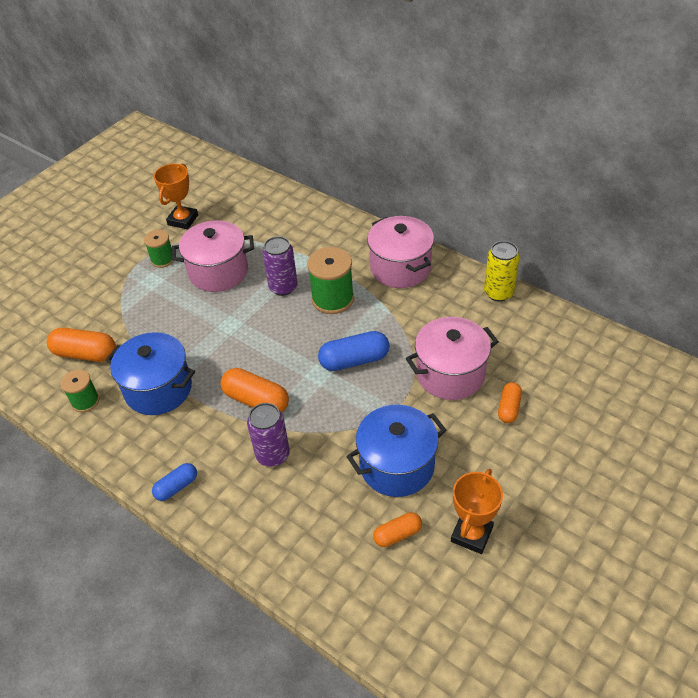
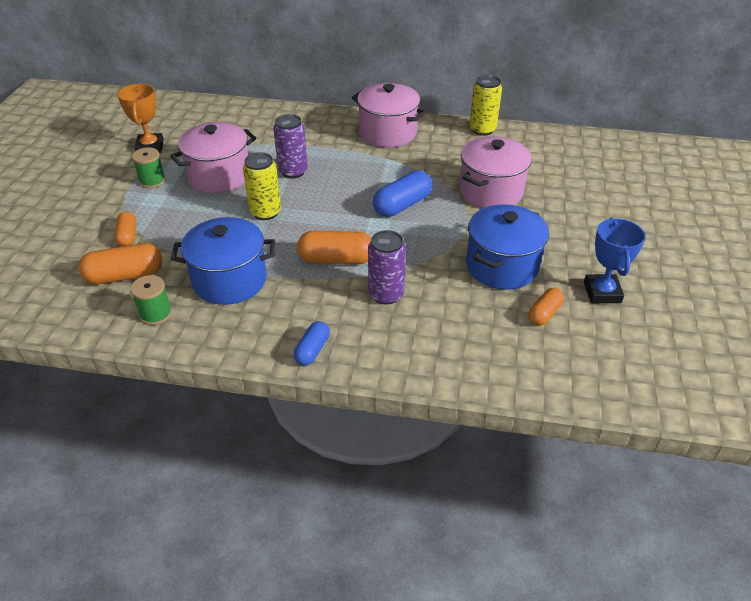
camera: 30 degrees left, 5 degrees down
green spool [307,247,354,314] -> none
orange trophy [451,469,503,554] -> blue trophy [584,218,646,303]
orange capsule [498,382,522,423] -> orange capsule moved to [115,211,136,246]
none -> yellow can [243,152,281,220]

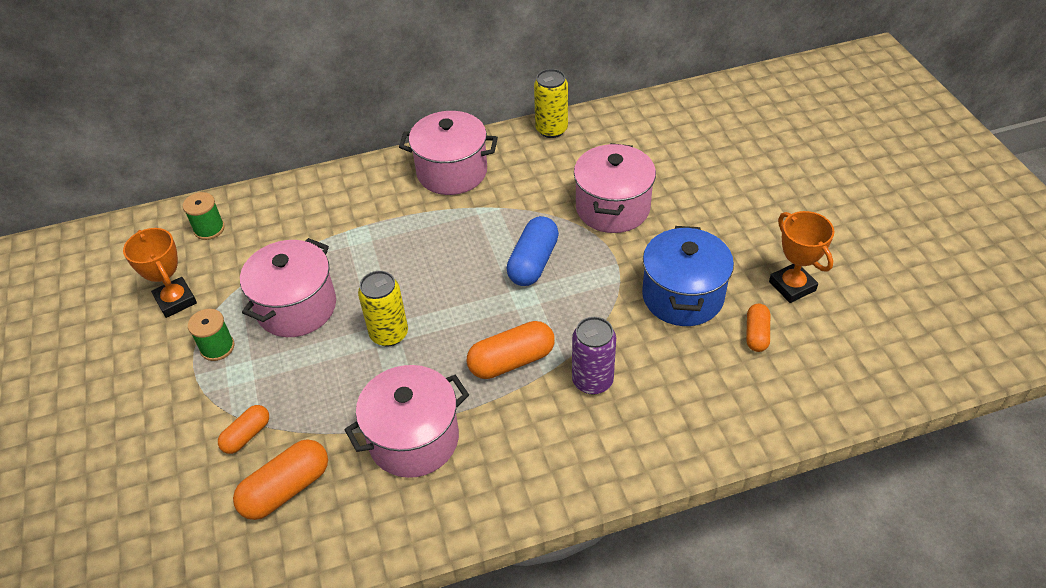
camera: 25 degrees left, 5 degrees up
orange capsule [115,211,136,246] -> orange capsule turned 75 degrees clockwise [218,405,269,454]
green spool [130,275,172,325] -> green spool moved to [183,192,225,240]
blue pot [171,217,275,305] -> pink pot [344,365,469,478]
purple can [273,114,308,179] -> none
blue capsule [294,321,330,365] -> none
blue trophy [584,218,646,303] -> orange trophy [769,211,834,303]

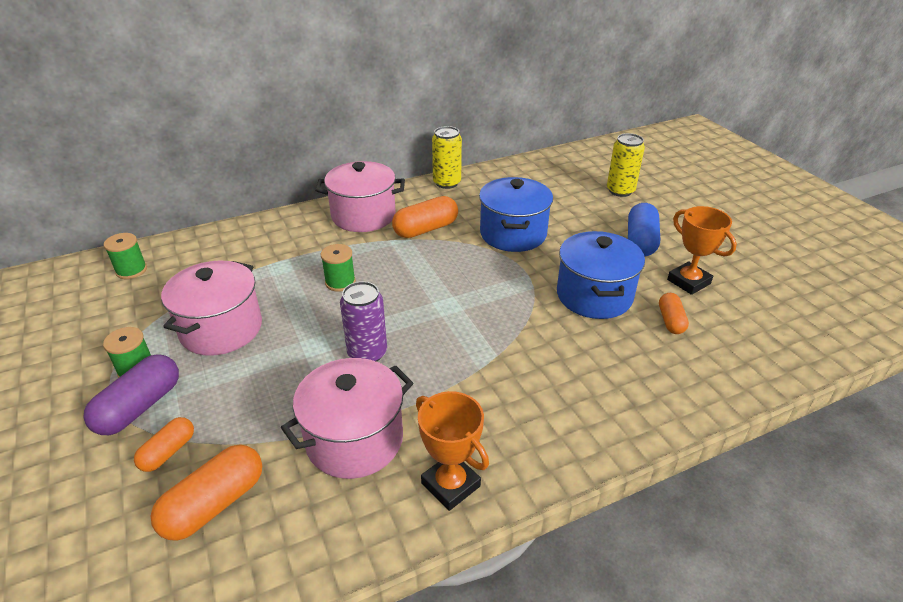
camera: 10 degrees left, 10 degrees down
orange trophy [123,228,197,318] -> orange trophy moved to [416,391,489,511]
yellow can [358,271,408,346] -> yellow can moved to [607,133,645,197]
orange capsule [467,321,555,379] -> orange capsule moved to [392,196,458,238]
blue capsule [506,216,559,286] -> blue capsule moved to [628,203,660,256]
purple can [572,317,616,395] -> purple can moved to [340,281,387,362]
pink pot [574,143,656,233] -> blue pot [479,177,553,252]
none -> purple capsule [84,354,179,435]
none -> green spool [321,244,356,292]

